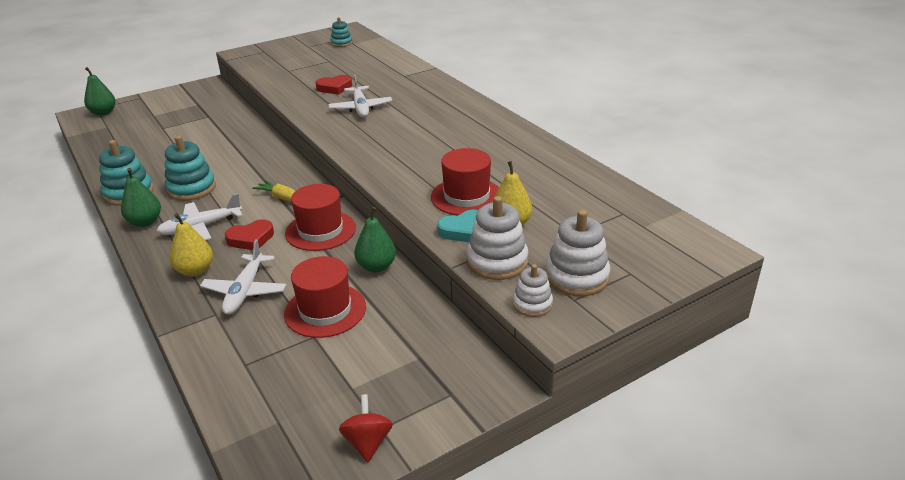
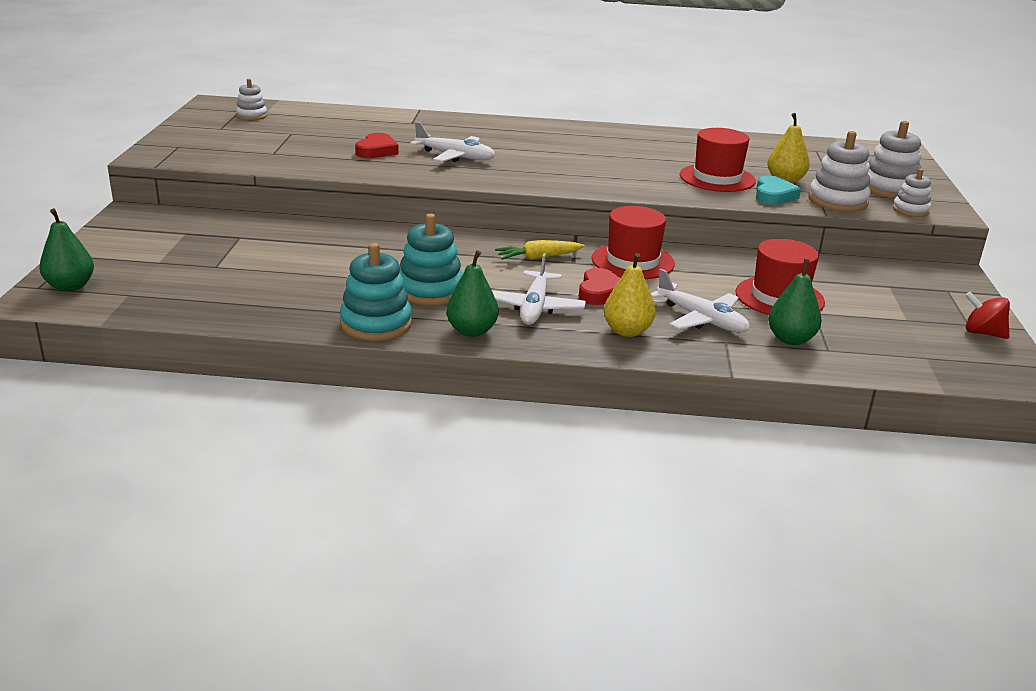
camera: 55 degrees left, 5 degrees down
turquoise stacking toy [331,17,352,47] -> white stacking toy [236,79,267,120]
green pear [354,207,396,273] -> green pear moved to [768,259,822,345]

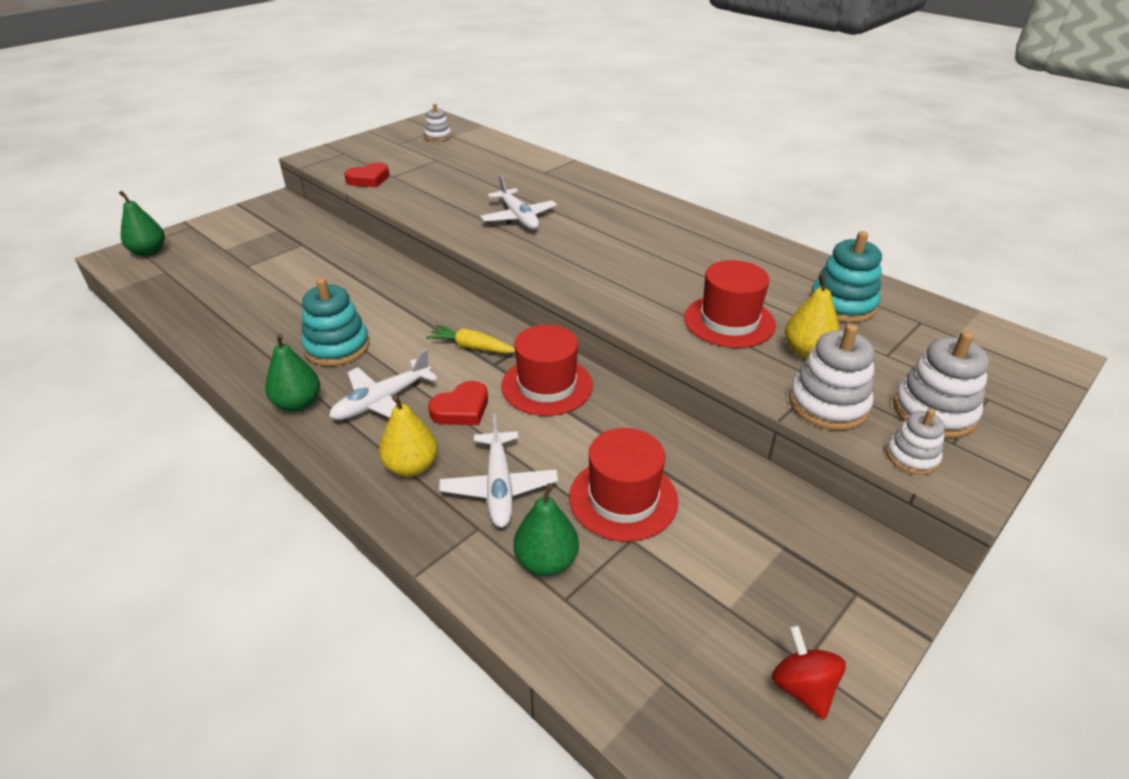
camera: 40 degrees right, 10 degrees up
turquoise stacking toy [340,243,412,341] -> turquoise stacking toy moved to [810,231,882,323]
red heart [355,133,399,158] -> red heart moved to [344,162,389,187]
turquoise heart [756,175,801,205] -> none

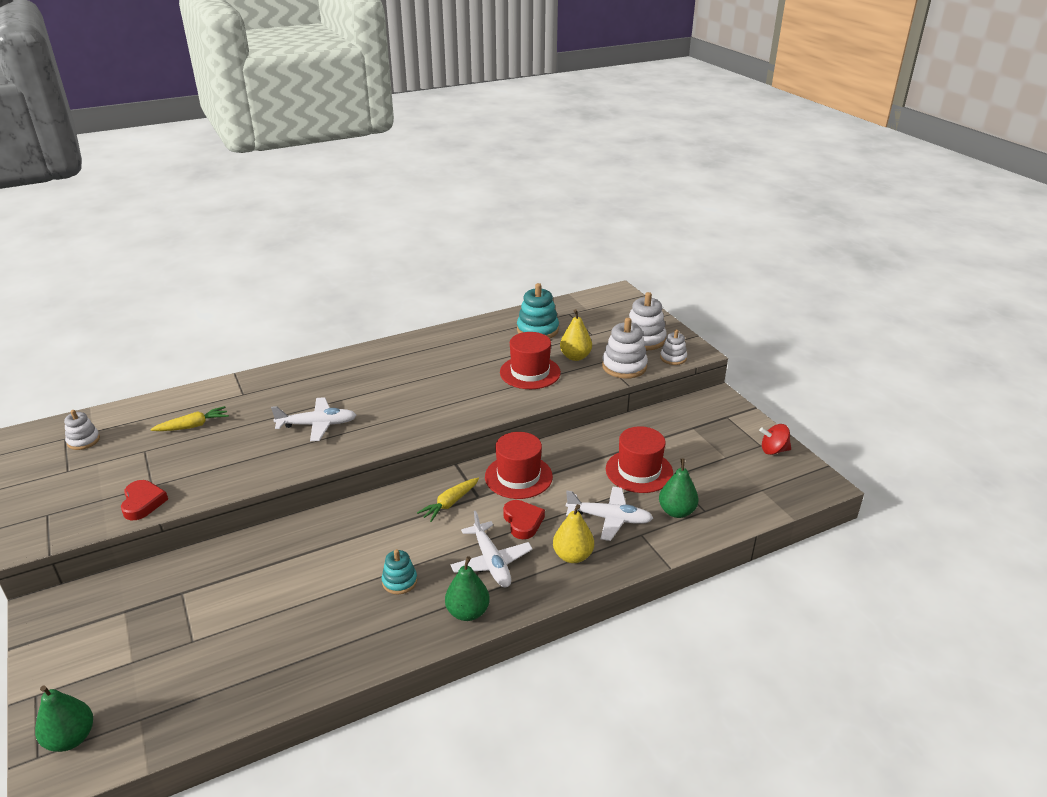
camera: 70 degrees left, 5 degrees down
turquoise stacking toy [301,278,370,366] -> turquoise stacking toy [382,549,417,594], size x0.60
none -> yellow carrot [150,406,229,431]

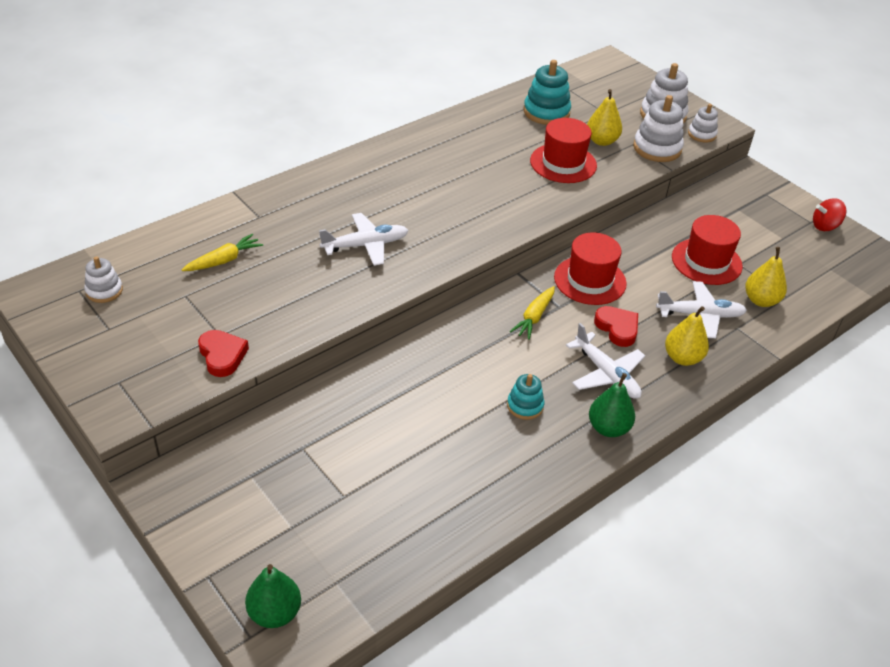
camera: 15 degrees left, 10 degrees up
green pear [659,458,699,518] -> yellow pear [745,247,787,307]

